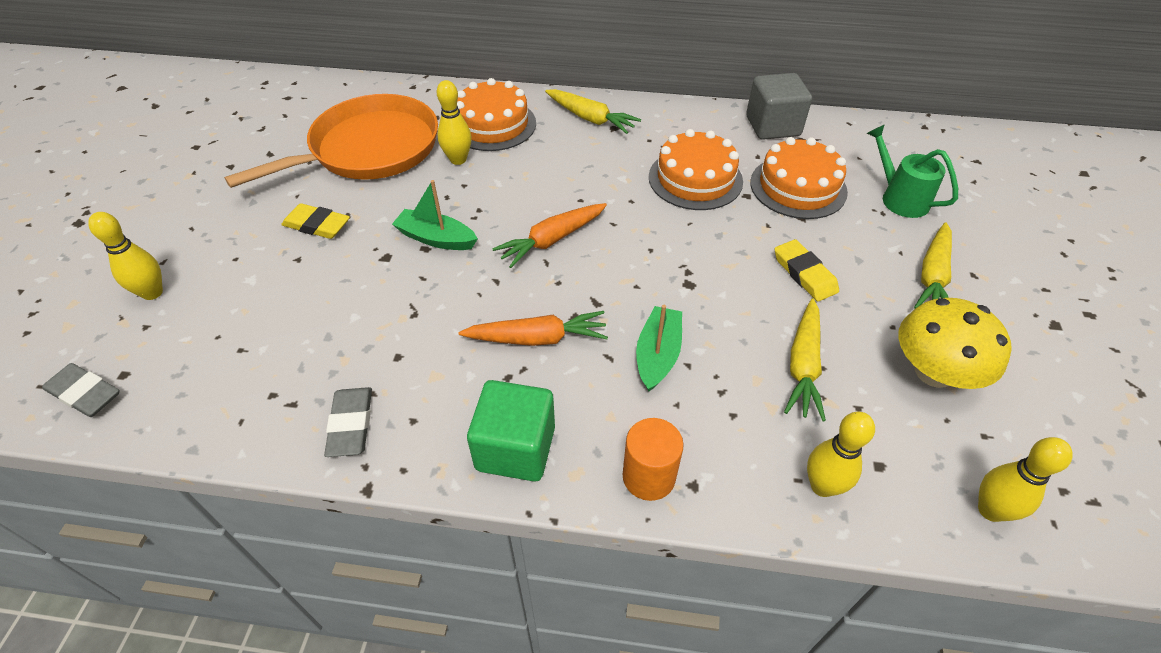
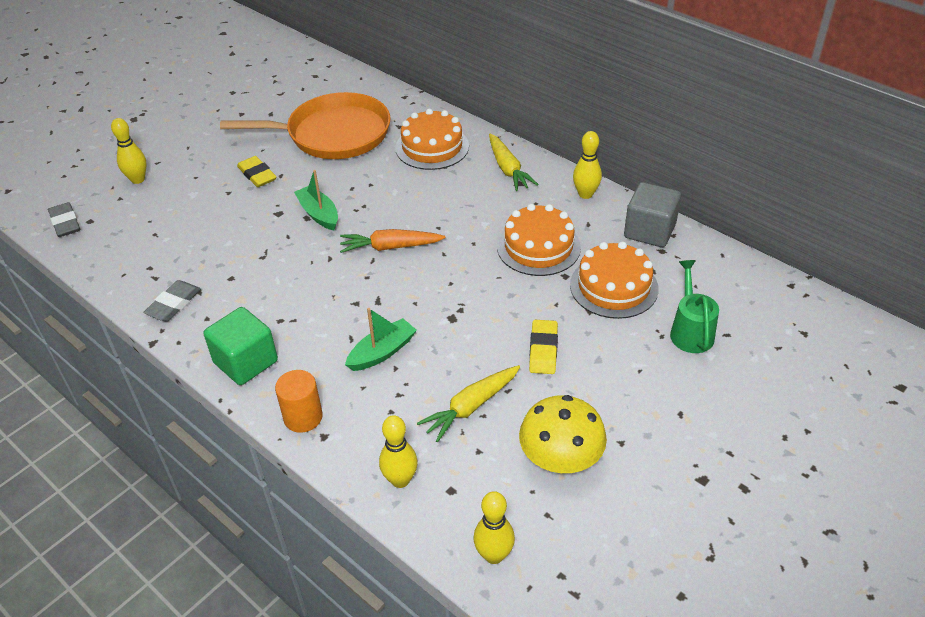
camera: 35 degrees right, 5 degrees down
yellow bowling pin [437,80,472,165] -> yellow bowling pin moved to [573,131,602,199]
orange carrot [458,311,608,346] -> none
yellow carrot [914,222,952,309] -> none

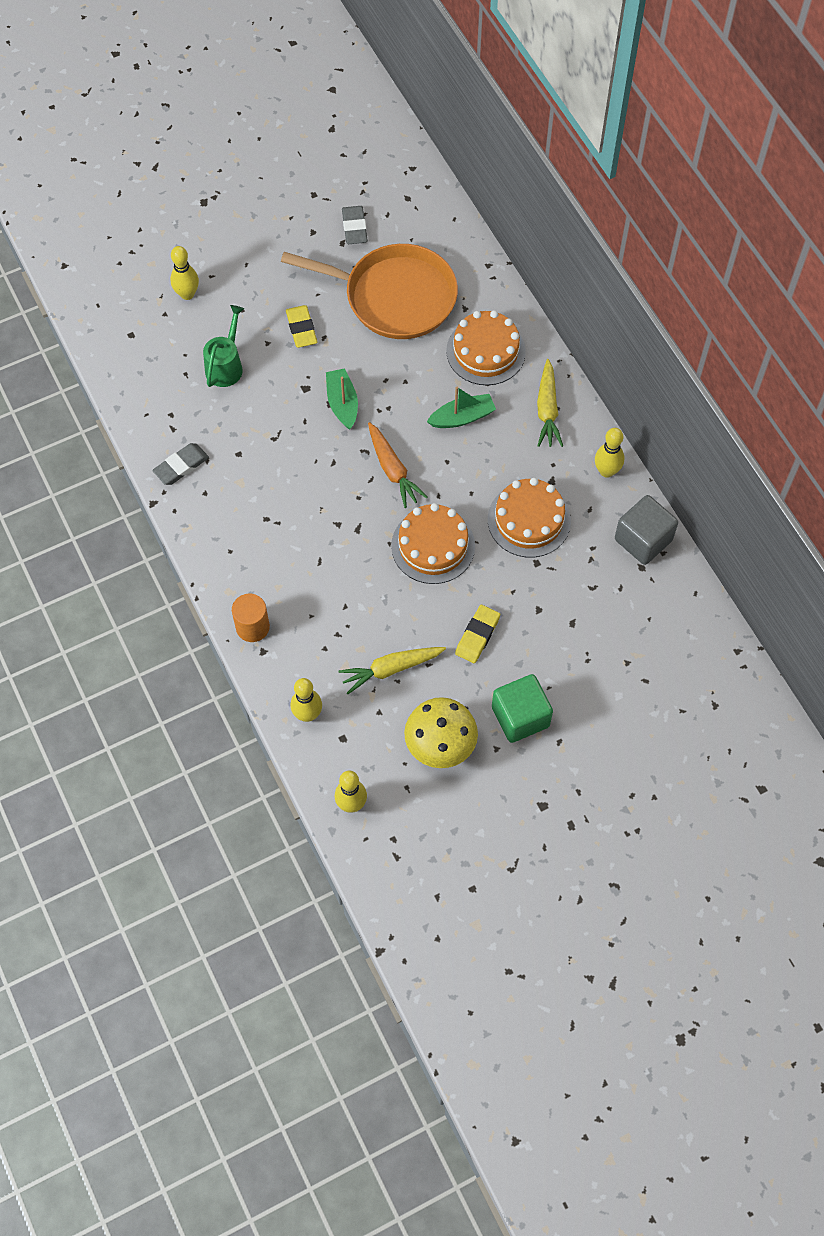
camera: 20 degrees right, 20 degrees up
grey eraser [48,202,80,237] -> grey eraser moved to [342,206,368,244]
green cube [204,307,278,385] -> green cube moved to [492,674,553,743]
orange carrot [340,229,446,253] -> orange carrot turned 135 degrees counterclockwise [368,422,427,508]
green boat [345,308,417,371] -> green boat moved to [427,387,496,428]
orange cake [570,241,659,319] -> orange cake moved to [391,503,475,584]
green watering can [670,260,719,353] -> green watering can moved to [203,305,244,387]

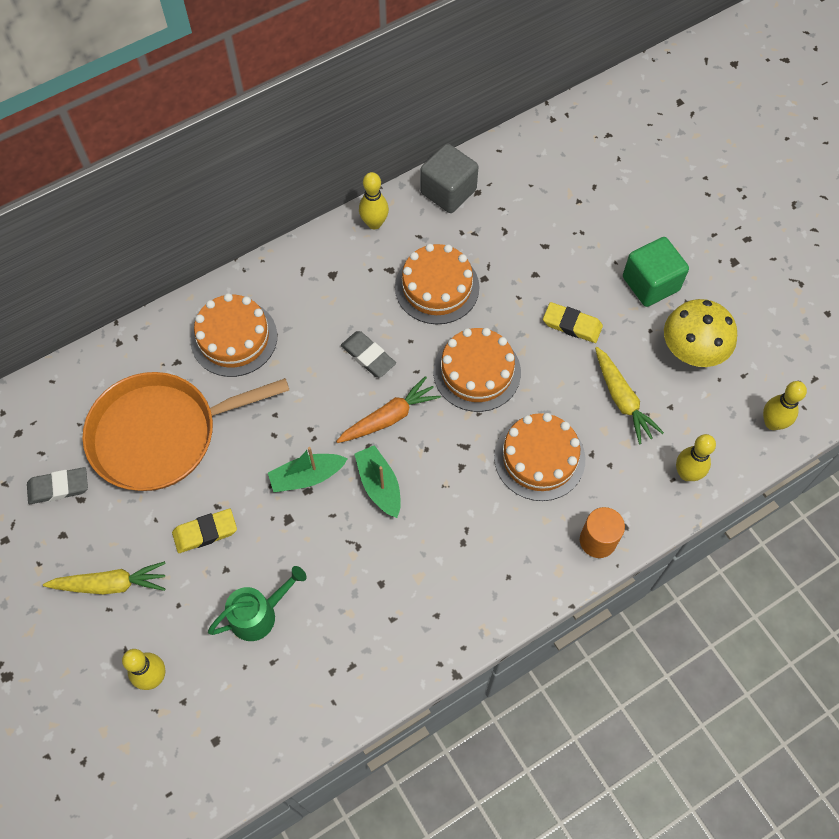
camera: 95 degrees left, 0 degrees up
grey eraser [152,443,209,485] -> grey eraser moved to [341,331,396,378]
green watering can [203,305,244,387] -> green watering can turned 135 degrees clockwise [208,566,307,641]
orange pan [281,244,458,339] -> orange pan turned 120 degrees counterclockwise [82,372,289,491]
green boat [427,387,496,428] -> green boat moved to [354,445,401,518]
yellow carrot [537,359,563,447] -> yellow carrot moved to [43,561,166,594]
none -> orange cake [494,413,585,501]

